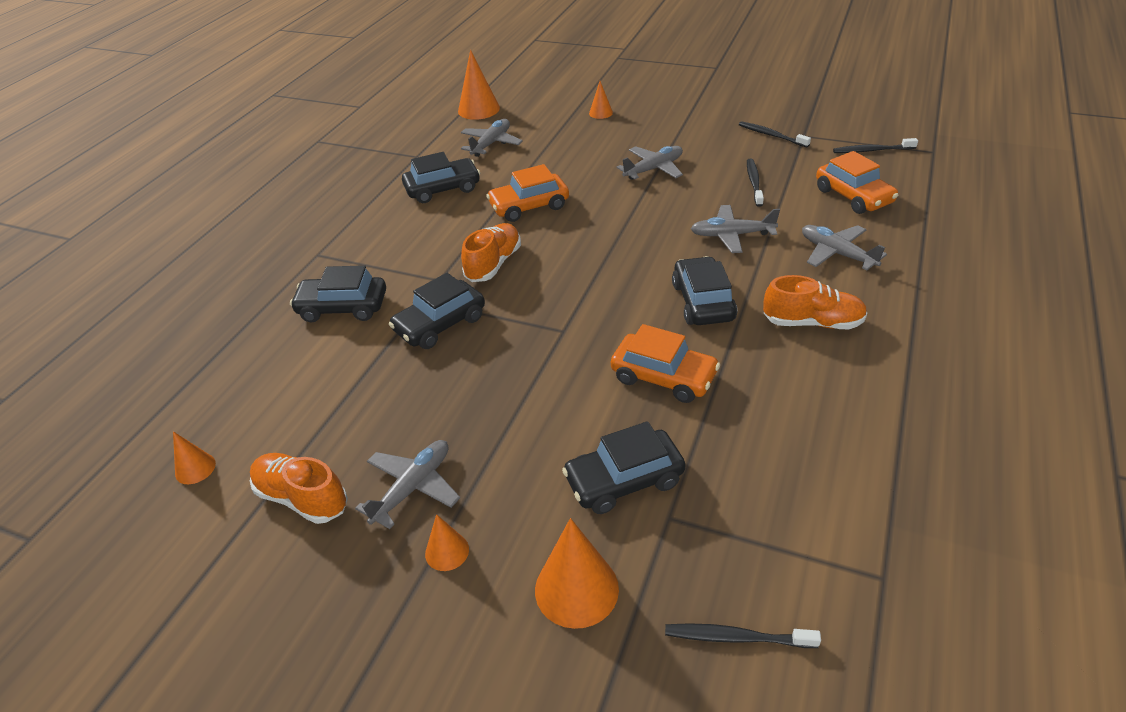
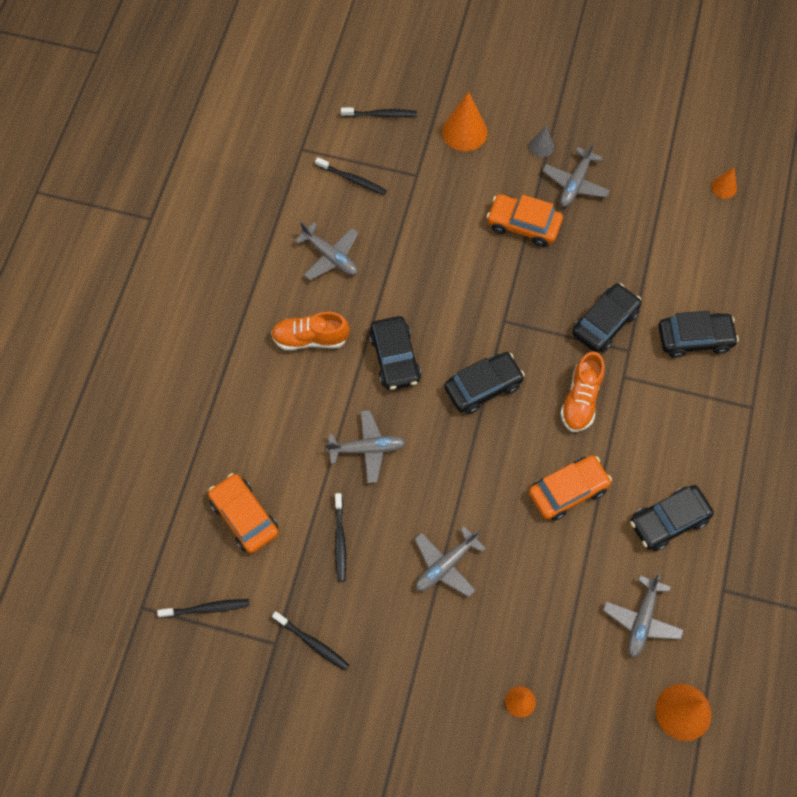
camera: 170 degrees right, 25 degrees up
orange shoe [250,453,348,524] -> none
orange cone [425,514,469,571] -> grey cone [529,126,554,158]
black car [562,421,685,514] -> black car moved to [444,352,525,414]
orange car [611,324,720,403] -> orange car moved to [487,194,563,247]
grey plane [802,225,887,270] -> grey plane moved to [295,221,358,280]
none -> black toothbrush [315,157,387,195]

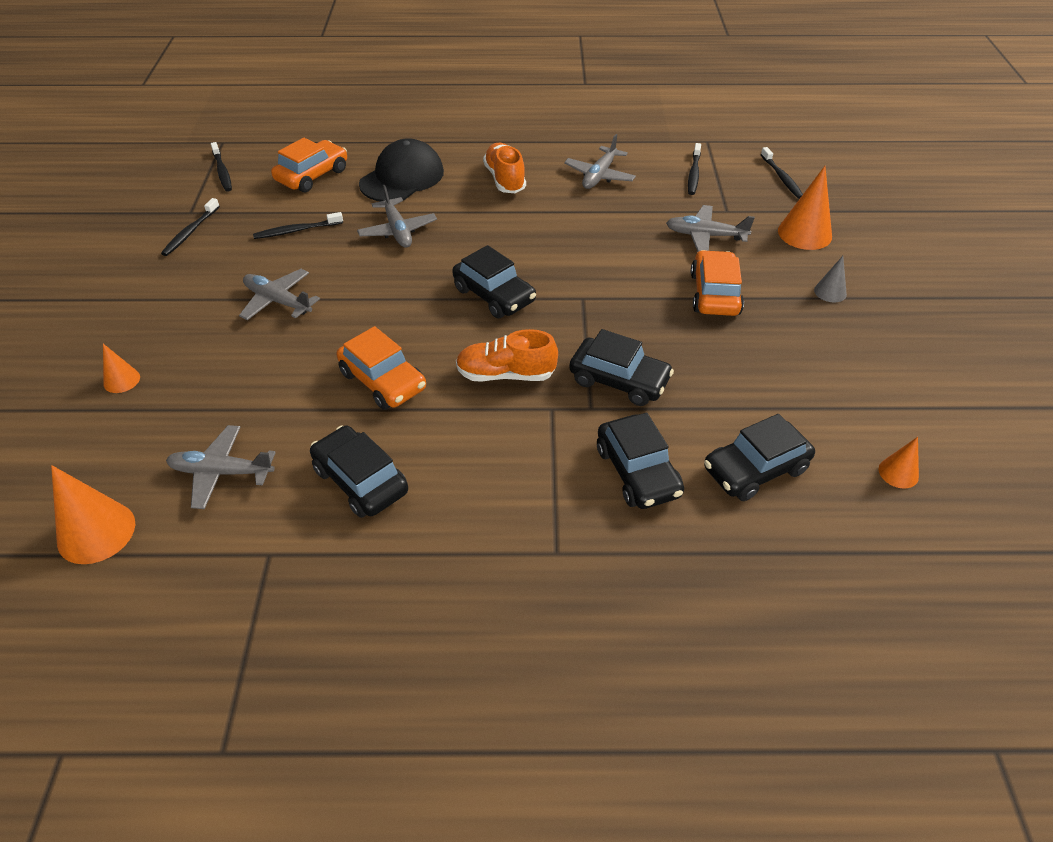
camera: 75 degrees right, 20 degrees down
black car [369,316,421,390] -> black car moved to [704,414,815,501]
grey plane [543,141,610,207] -> grey plane moved to [666,205,755,252]
none -> black cap [359,138,444,201]

